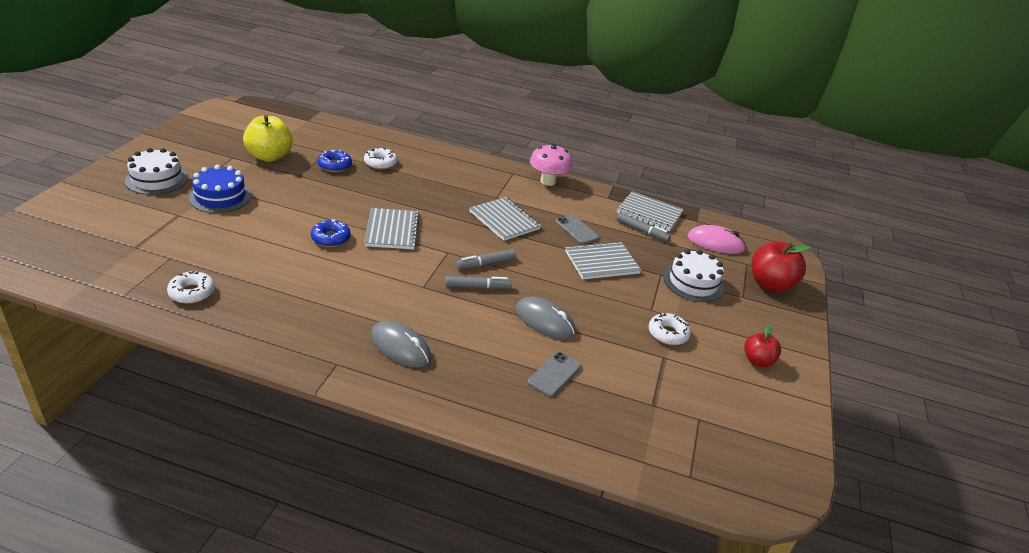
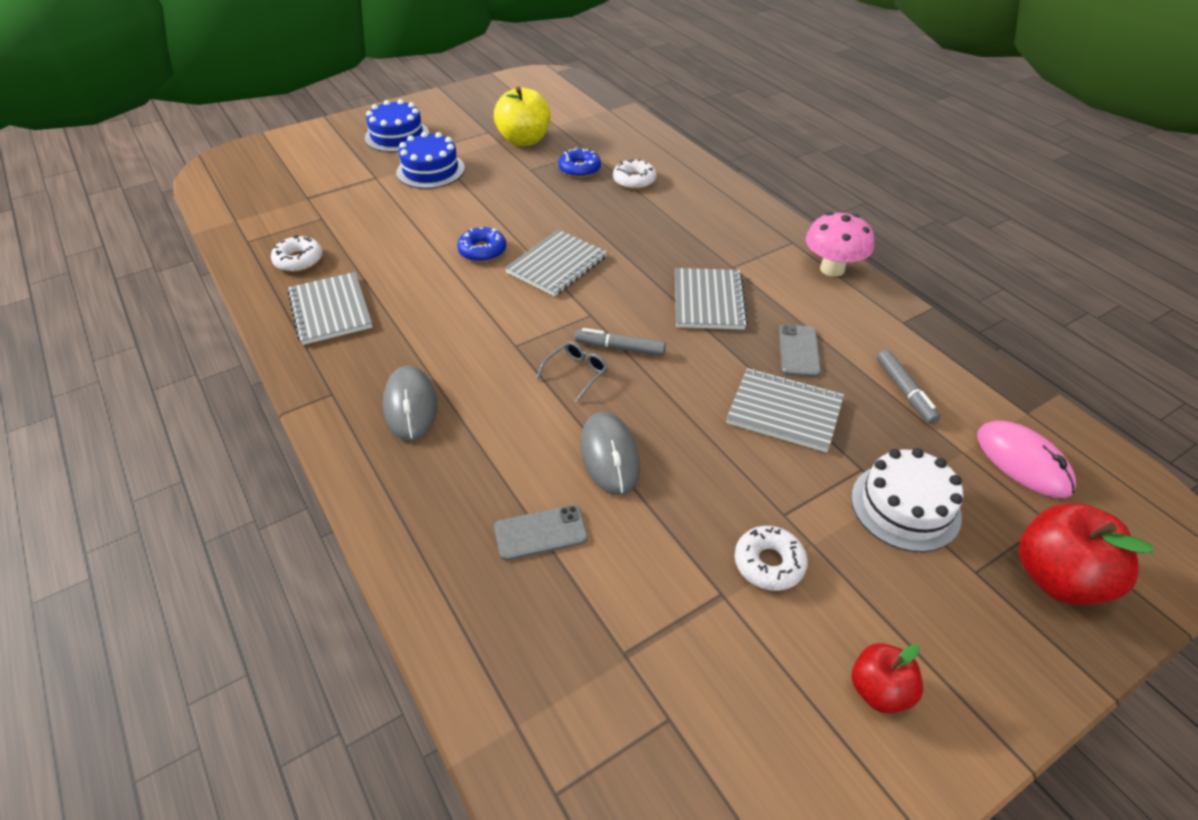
camera: 45 degrees right, 10 degrees up
white cake [125,148,188,195] -> blue cake [365,99,429,152]
grey marker [445,276,512,289] -> grey glasses [536,341,608,402]
grey notebook [617,191,684,231] -> grey notebook moved to [287,272,372,345]

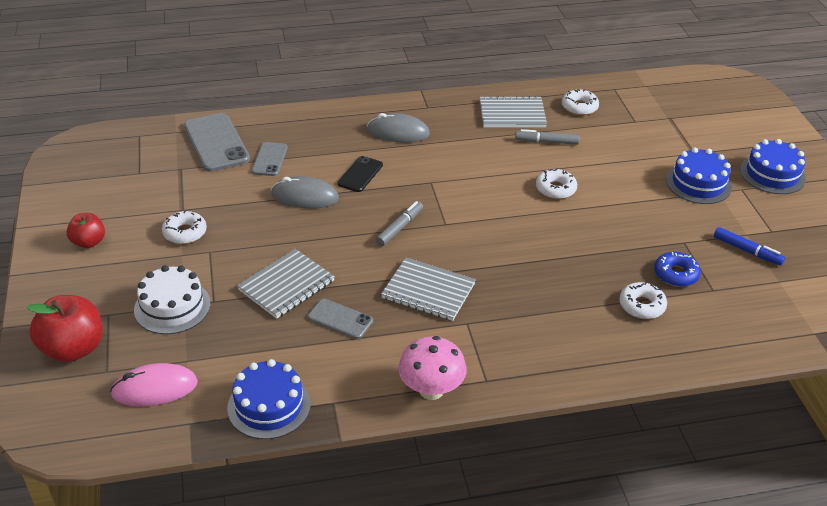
camera: 110 degrees right, 5 degrees down
blue donut [457,227,506,262] -> white donut [536,168,577,199]
yellow apple [494,86,551,146] -> blue marker [714,227,785,265]
grey notebook [505,230,607,296] -> none
grey glasses [536,341,608,402] -> none
grey marker [877,350,940,424] -> grey marker moved to [515,129,580,145]
none -> grey phone [184,113,250,172]
none -> blue cake [227,359,311,439]
none -> black phone [337,156,383,192]

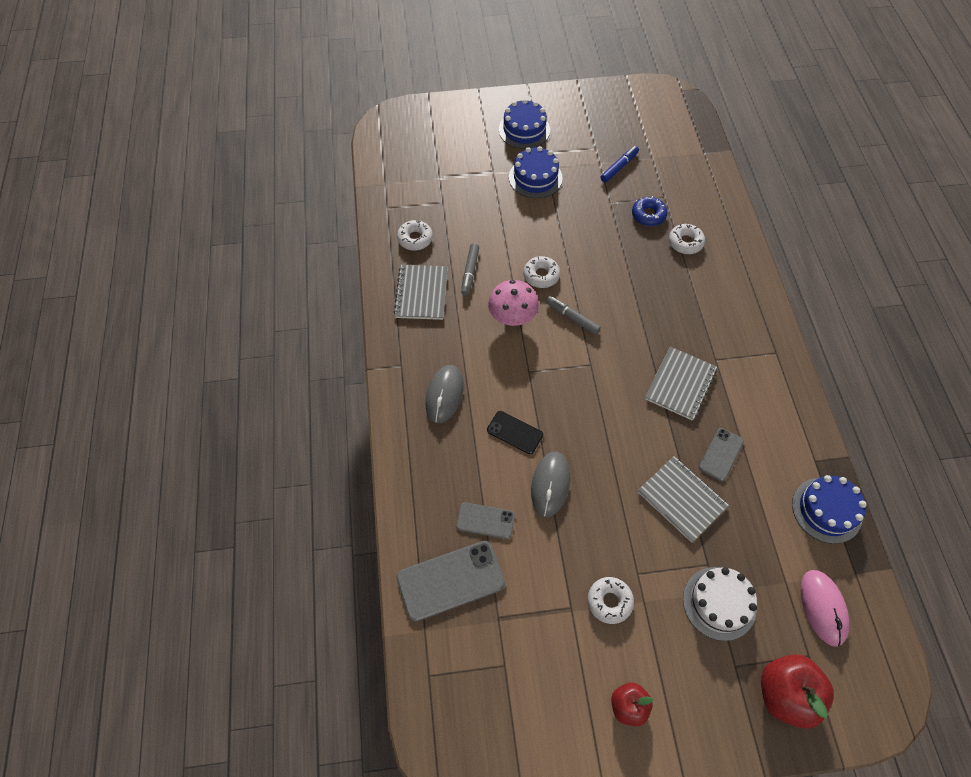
camera: 85 degrees left, 20 degrees up
grey marker [376,201,423,246] -> grey marker moved to [546,296,601,335]
pink mushroom [398,336,467,400] -> pink mushroom moved to [488,280,539,326]

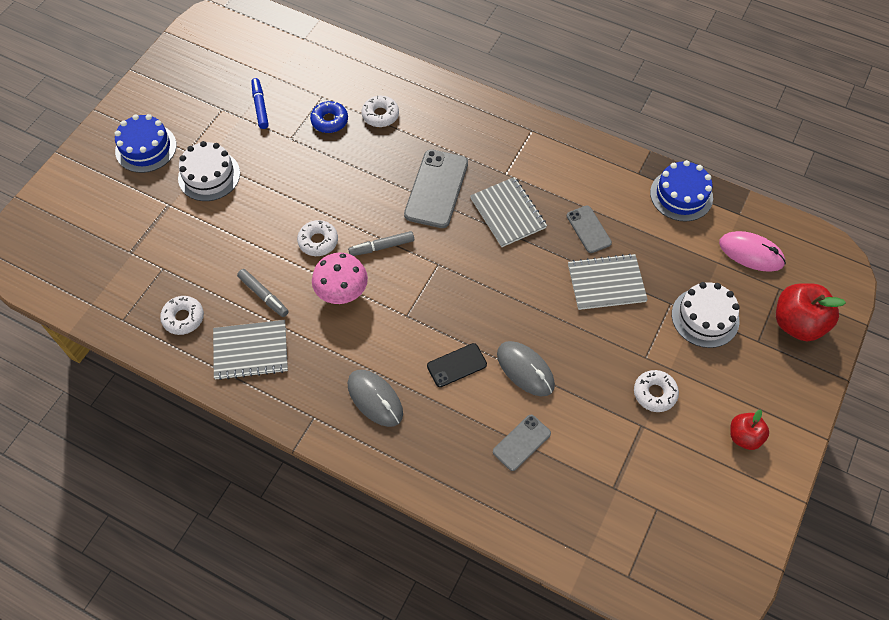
camera: 55 degrees left, 0 degrees up
grey notebook [394,265,448,320] -> grey notebook turned 45 degrees counterclockwise [213,320,288,380]
grey phone [396,541,505,622] -> grey phone moved to [404,149,468,228]
blue cake [509,146,563,198] -> white cake [178,141,240,201]

